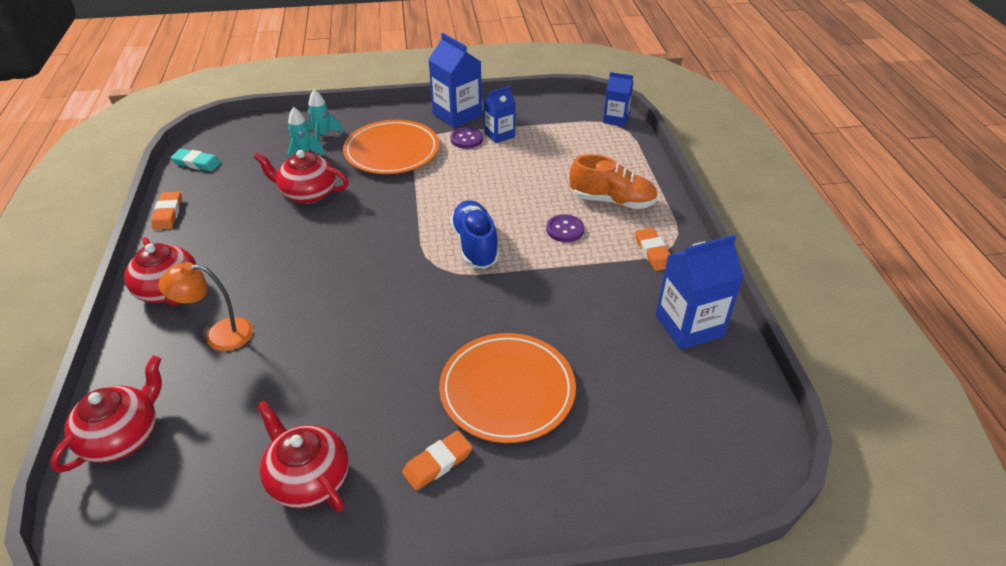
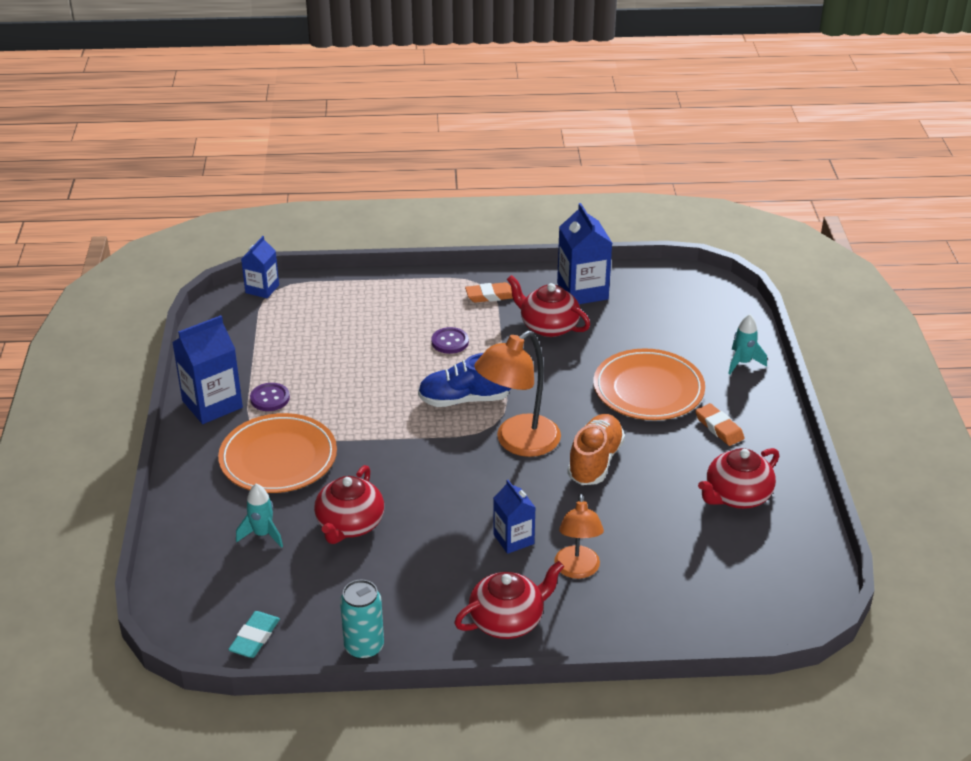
camera: 85 degrees left, 5 degrees down
red teapot [50,356,162,473] -> red teapot moved to [507,275,590,337]
orange eraser [151,191,182,230] -> turquoise can [340,580,384,660]
turquoise rocket [308,89,343,142] -> turquoise rocket moved to [728,314,767,375]
blue carton [484,86,516,143] -> blue carton moved to [493,480,536,554]
orange shoe [570,154,658,209] -> orange shoe moved to [567,414,625,485]
none -> orange lamp [474,331,561,457]

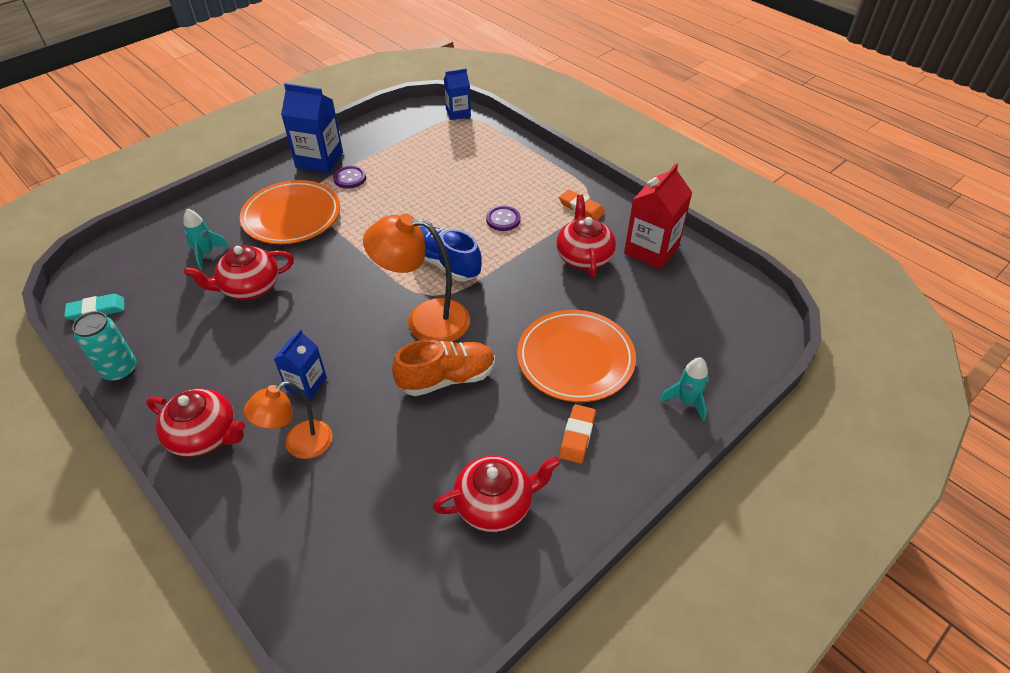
camera: 50 degrees right, 10 degrees up
blue carton [557,203,612,304] -> red carton [624,163,693,269]
red teapot [698,448,779,509] -> red teapot turned 150 degrees clockwise [433,455,560,532]

